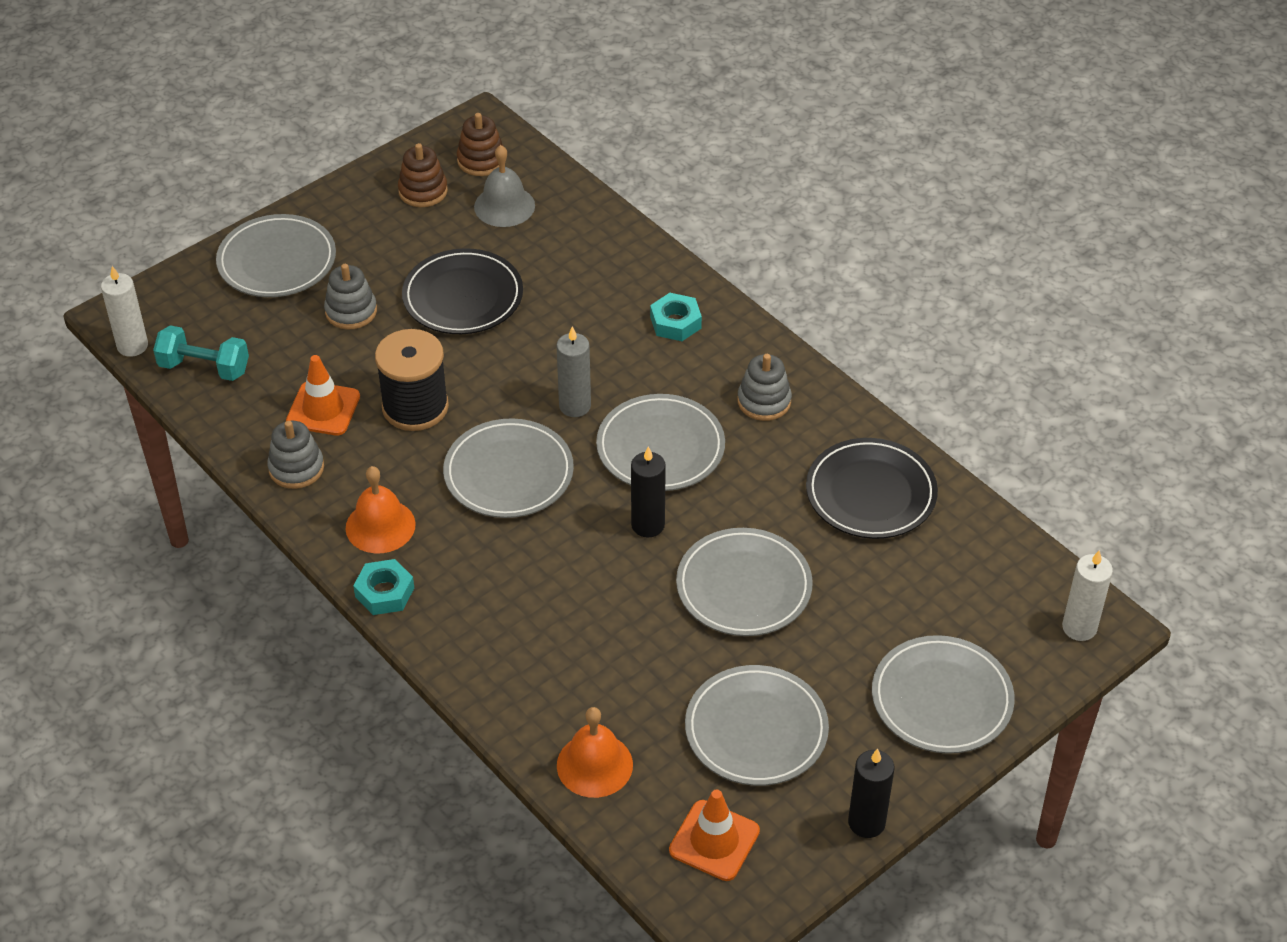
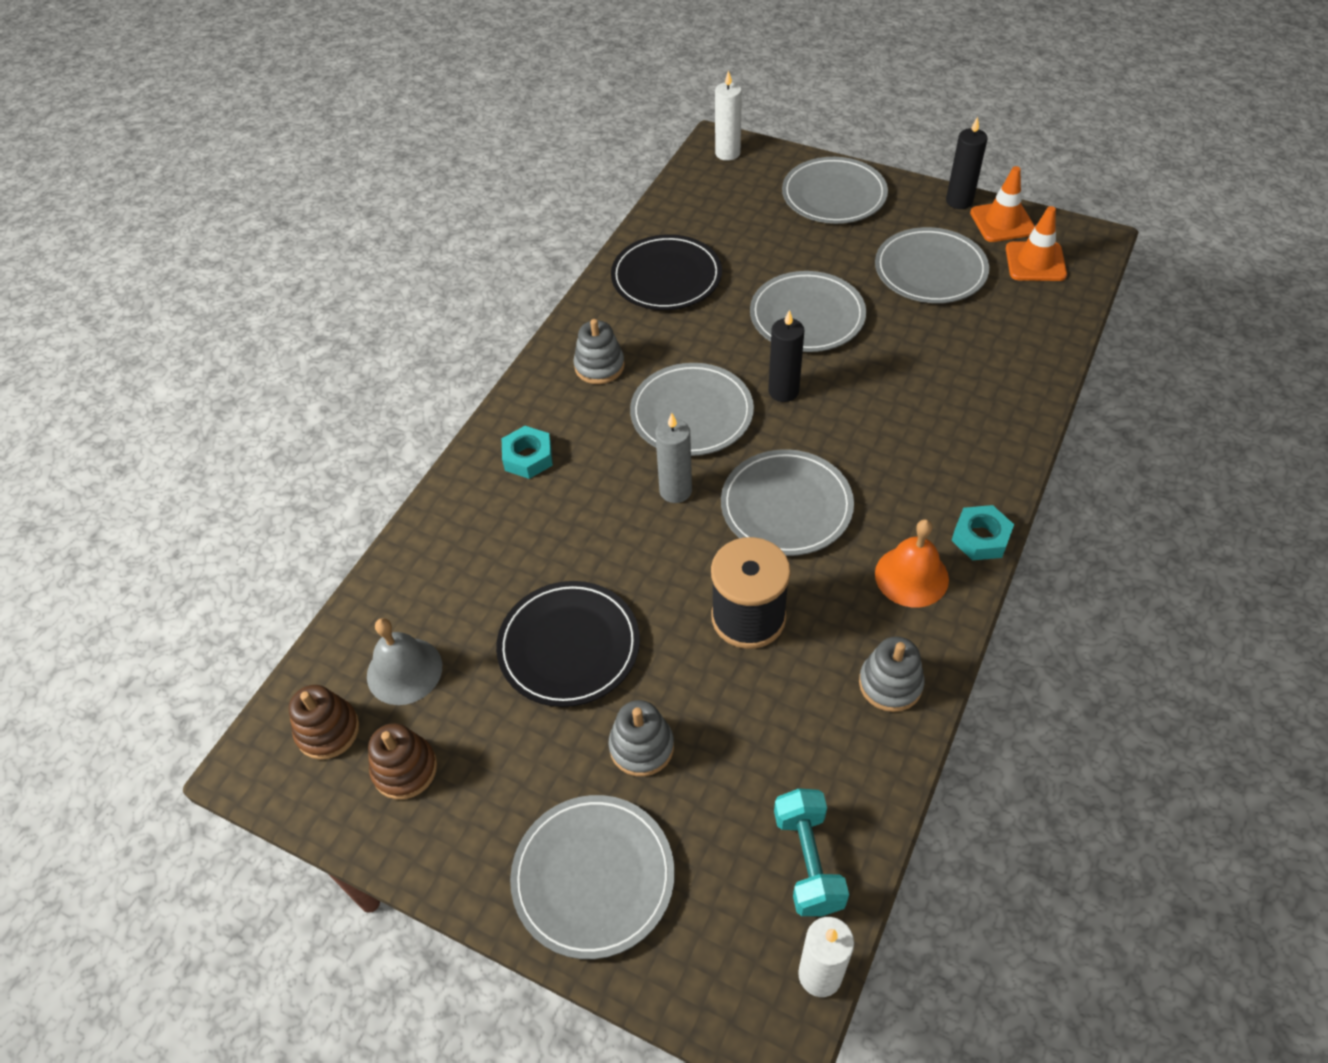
camera: 110 degrees left, 5 degrees up
orange traffic cone [286,355,360,436] -> orange traffic cone moved to [970,166,1035,242]
orange bell [557,707,633,798] -> none

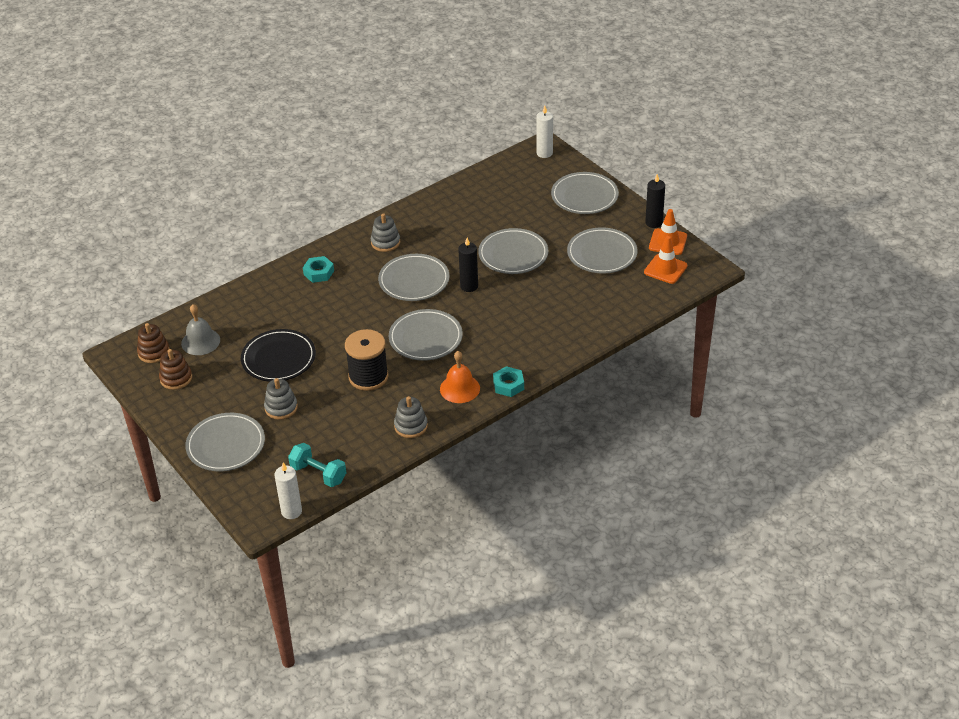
camera: 25 degrees right, 10 degrees down
black plate [611,235,722,310] -> none
grey candle [655,413,692,503] -> none
turquoise dumbbell [774,788,849,916] -> turquoise dumbbell turned 75 degrees counterclockwise [288,443,346,487]

